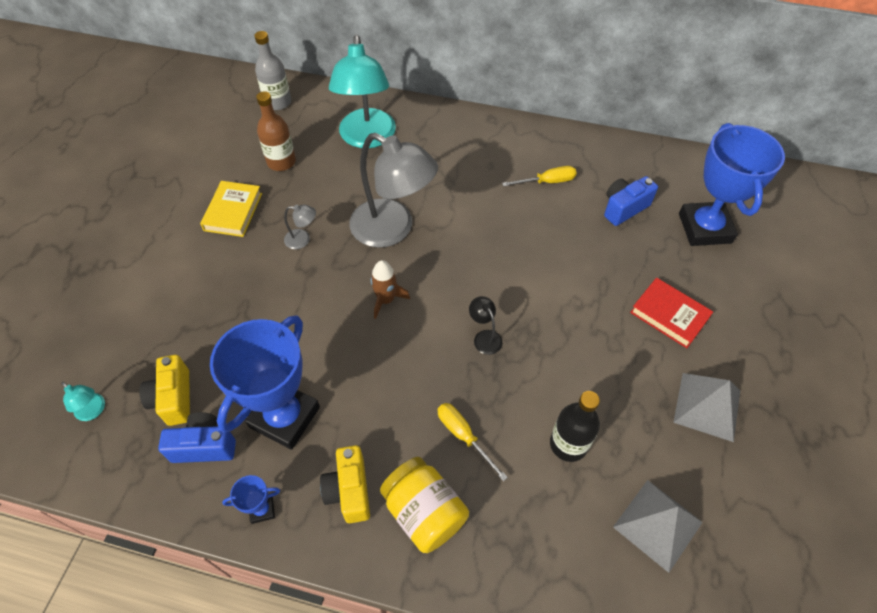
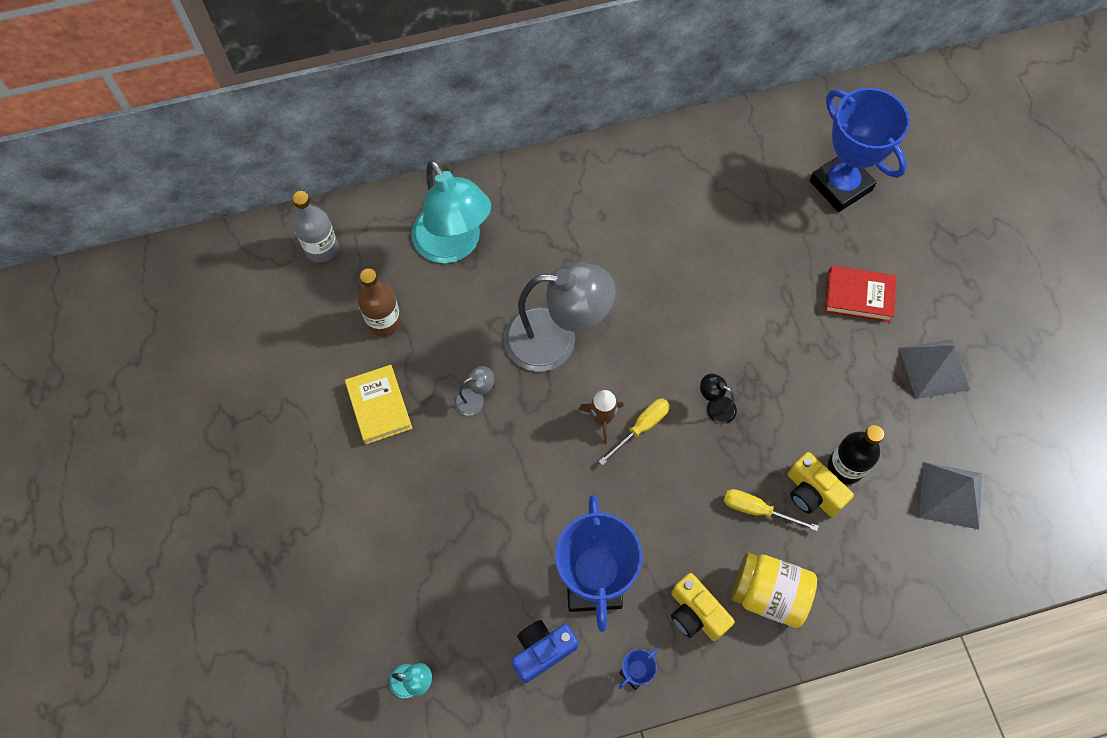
camera: 30 degrees left, 10 degrees up
yellow camera [139,355,190,426] -> yellow camera moved to [788,452,854,517]
yellow screwdriver [502,166,577,187] -> yellow screwdriver moved to [599,399,670,465]
blue camera [604,176,658,226] -> none

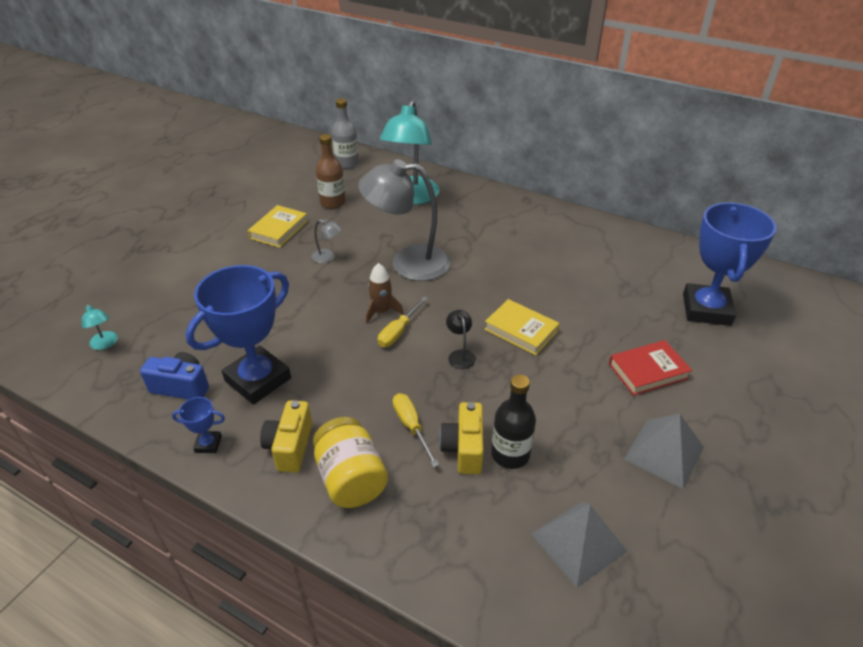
camera: 45 degrees right, 25 degrees down
grey lamp [504,262,616,372] -> grey lamp turned 135 degrees clockwise [358,159,451,281]
yellow screwdriver [599,399,670,465] -> yellow screwdriver turned 120 degrees clockwise [378,296,428,347]
red book [825,266,896,322] -> red book turned 75 degrees counterclockwise [609,340,692,396]
none -> yellow book [484,299,559,355]

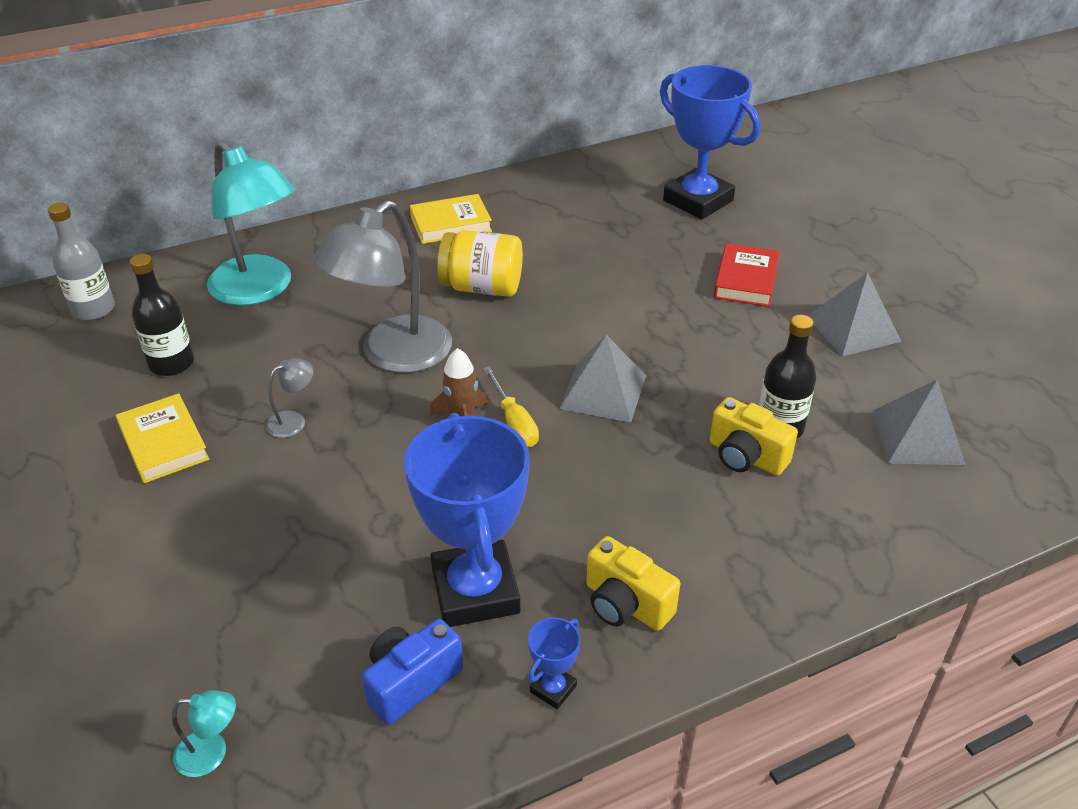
camera: 55 degrees left, 0 degrees up
yellow jar [313,417,388,508] -> yellow jar moved to [437,230,523,297]
brown bottle [316,134,346,209] -> black bottle [130,254,194,376]
yellow screwdriver [393,393,439,467] -> none
black lamp [446,310,476,369] -> grey pyramid [559,335,646,423]
yellow book [484,299,559,355] -> yellow book moved to [410,194,492,244]

